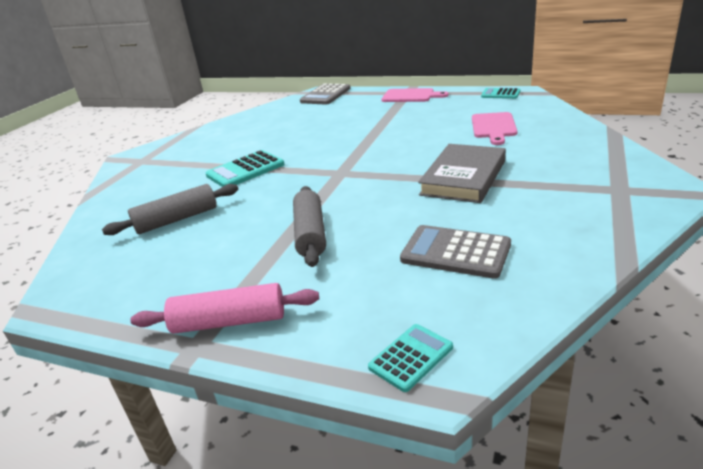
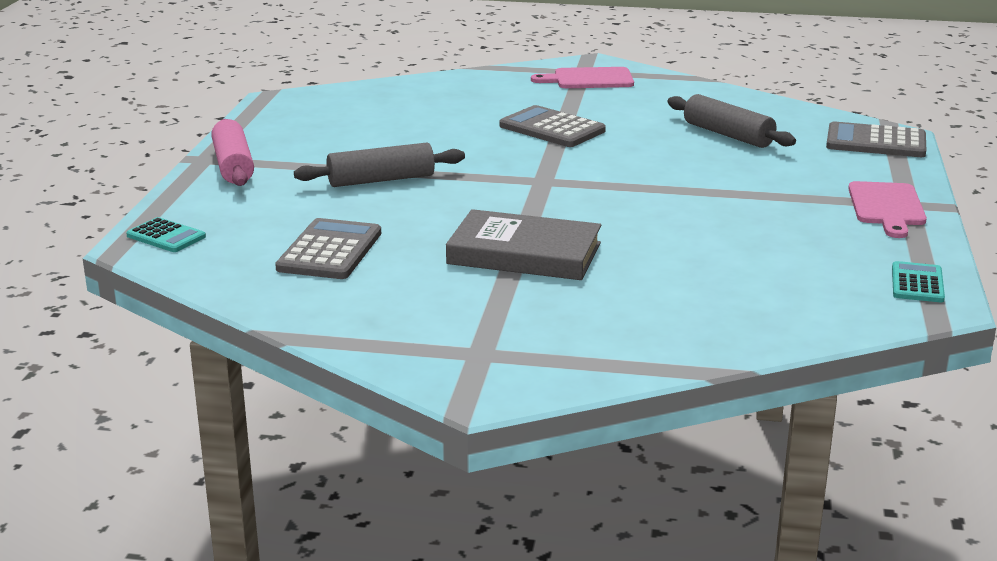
camera: 75 degrees right, 5 degrees down
grey rolling pin [102,184,238,235] -> grey rolling pin moved to [667,94,796,148]
turquoise calculator [206,150,285,187] -> grey calculator [499,105,606,147]
pink cutting board [472,112,517,145] -> pink cutting board moved to [531,67,634,88]

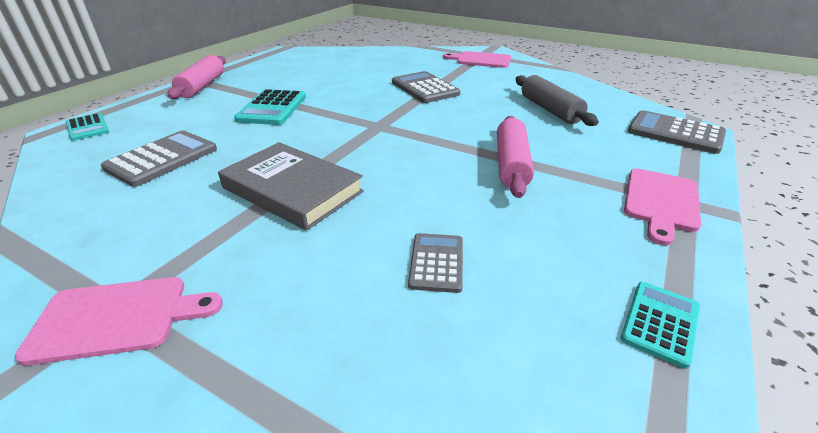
camera: 20 degrees right, 10 degrees up
grey rolling pin [294,143,465,187] -> turquoise calculator [234,89,306,125]
none -> pink cutting board [15,277,223,366]
none -> grey calculator [408,233,463,293]
none -> pink rolling pin [497,116,534,198]

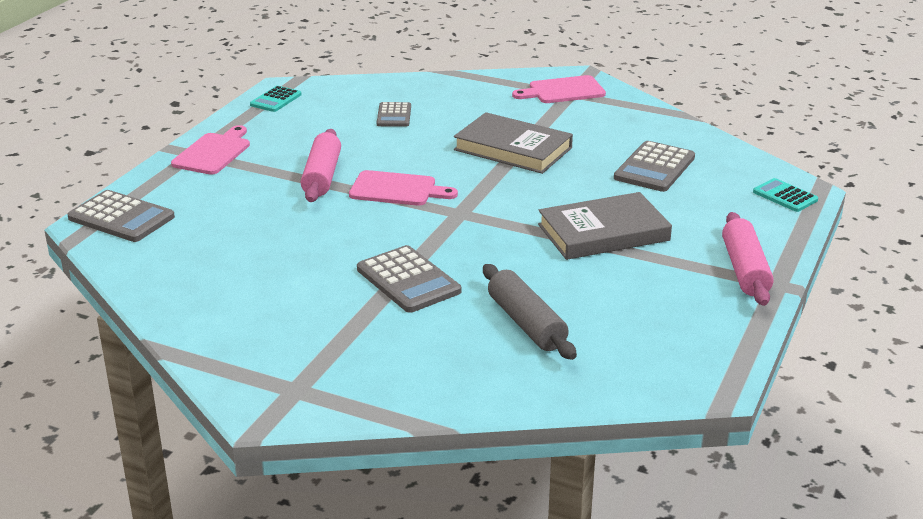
camera: 175 degrees right, 5 degrees down
turquoise calculator [234,89,306,125] -> grey book [538,192,672,260]
pink cutting board [443,51,511,68] -> pink cutting board moved to [349,170,458,206]
grey rolling pin [516,75,599,126] -> grey rolling pin moved to [483,264,577,360]

